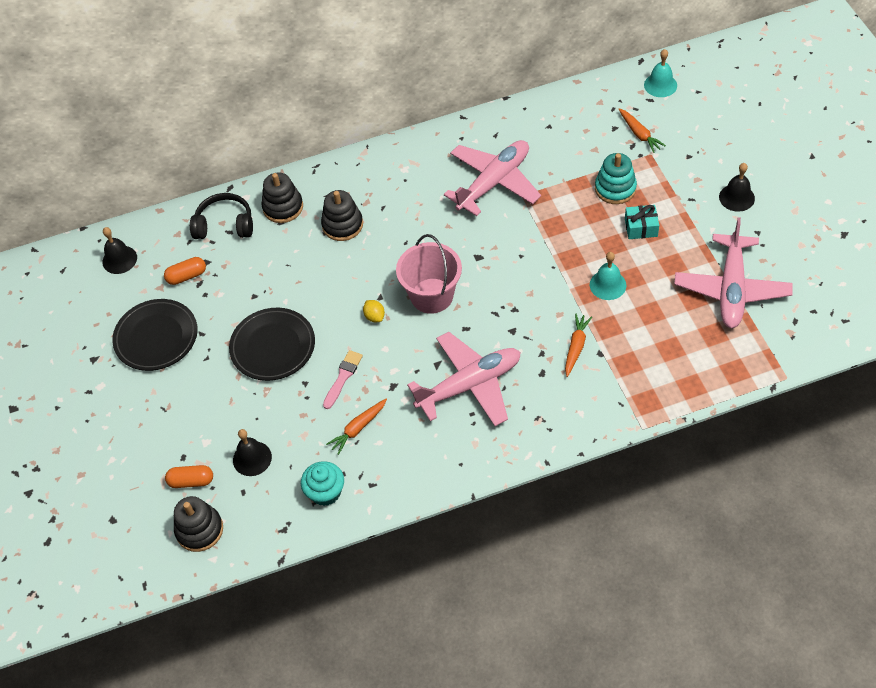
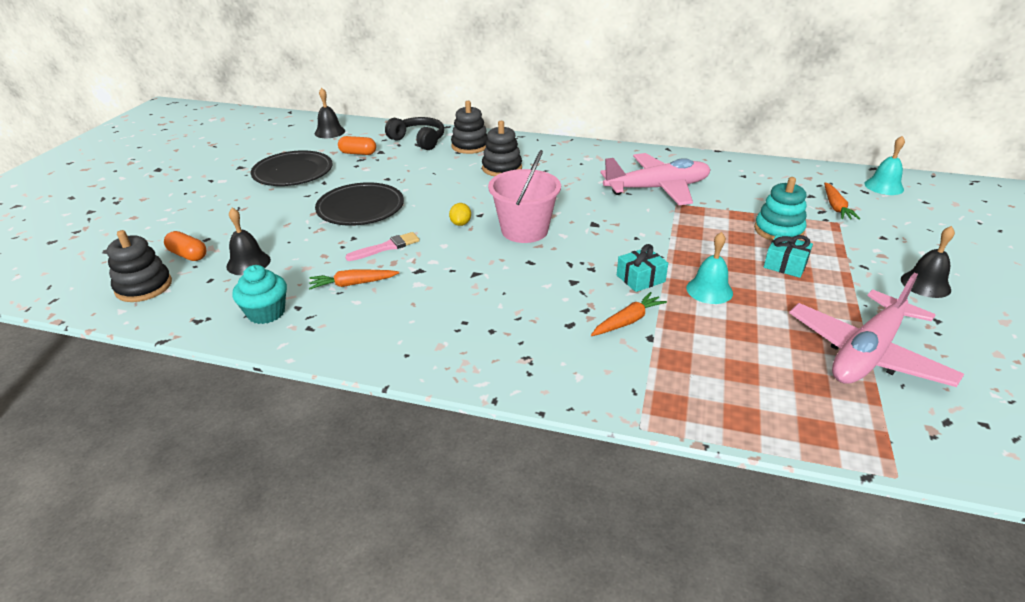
camera: 30 degrees right, 20 degrees down
pink plane [407,332,521,426] -> none
none -> turquoise gift [617,244,668,292]

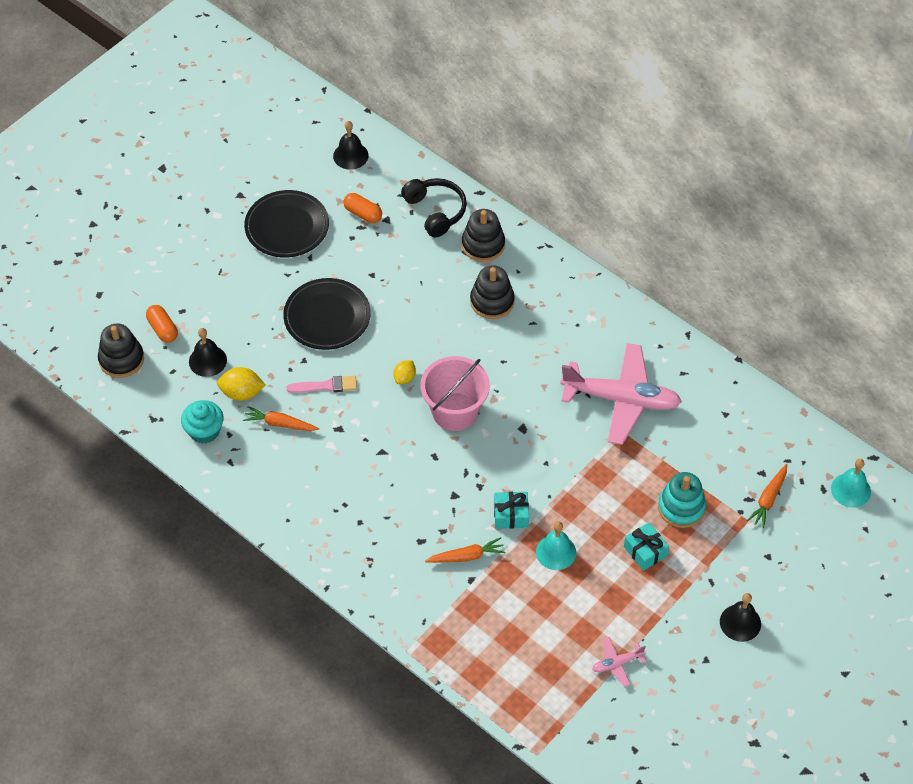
camera: 25 degrees right, 20 degrees up
pink plane [789,273,964,387] -> pink plane [592,637,647,687], size x0.43
none -> yellow lemon [217,367,265,401]

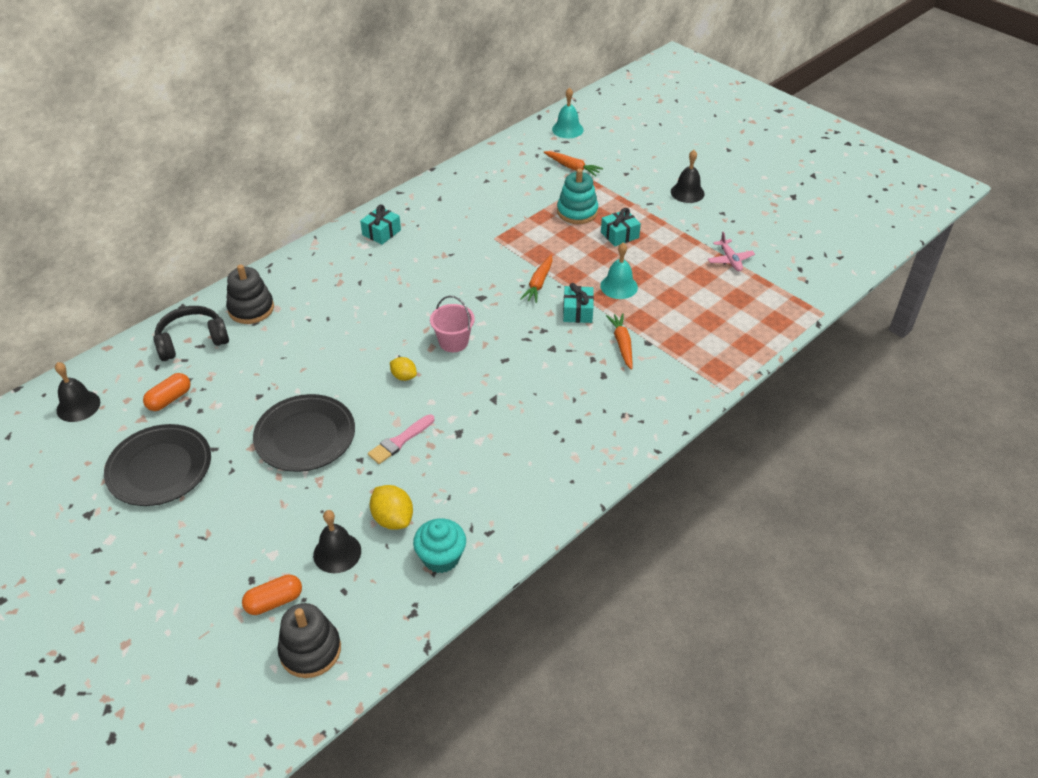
camera: 85 degrees left, 10 degrees down
yellow lemon [217,367,265,401] -> yellow lemon turned 45 degrees counterclockwise [370,485,413,530]
orange carrot [243,406,319,431] -> orange carrot moved to [520,255,553,303]
pink brush [286,376,357,393] -> pink brush turned 135 degrees counterclockwise [368,414,434,464]
pink bucket [420,356,490,431] -> pink bucket [430,296,475,352], size x0.63
black stacking toy [470,265,515,319] -> none
pink plane [560,343,682,445] -> none
none -> turquoise gift [360,205,401,245]

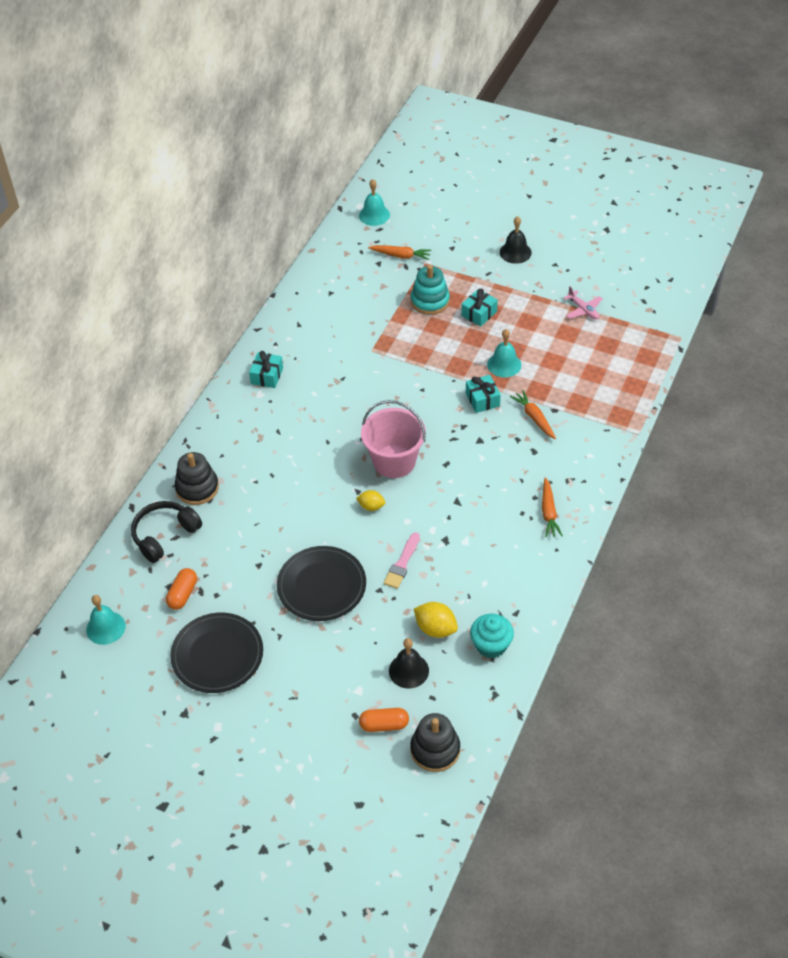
camera: 20 degrees left, 5 degrees up
black bell [55,362,100,422] -> turquoise bell [86,595,126,645]
orange capsule [242,575,302,615] -> orange capsule turned 45 degrees clockwise [359,708,409,732]
pink bucket [430,296,475,352] -> pink bucket [361,400,426,478], size x1.59
orange carrot [520,255,553,303] -> orange carrot moved to [542,477,563,537]

